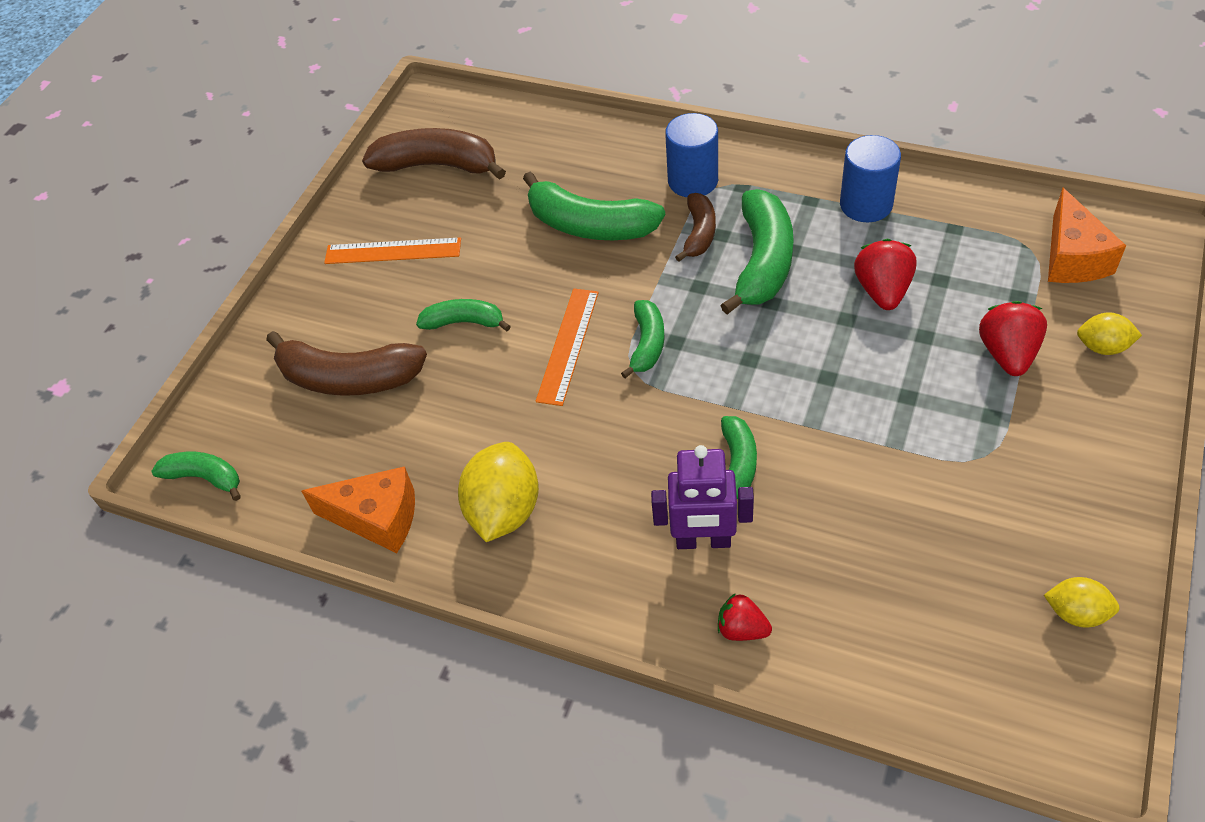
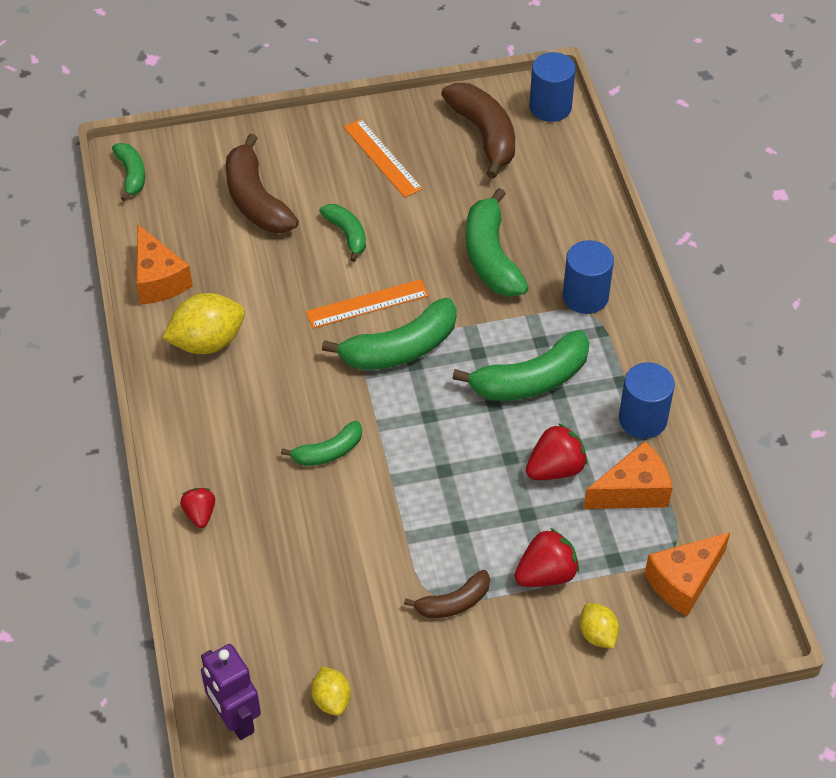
camera: 50 degrees right, 0 degrees up
green banana [621,300,665,379] -> green banana [322,298,457,370], size x1.74
purple robot [651,445,754,549] -> purple robot moved to [201,644,261,740]
brown banana [675,193,716,262] -> brown banana moved to [404,570,490,618]
none -> blue cylinder [529,52,576,122]
none -> orange cheese [583,441,673,509]

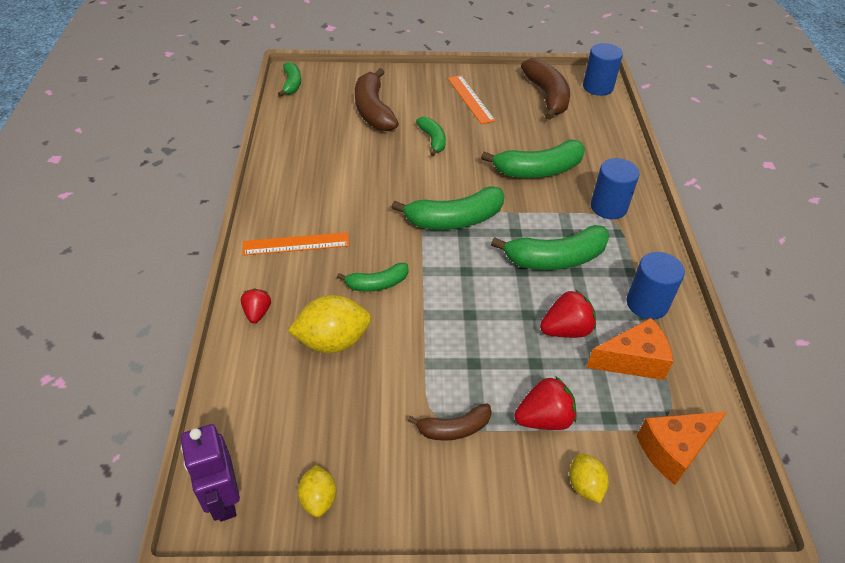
camera: 10 degrees right, 5 degrees down
orange cheese [136,225,193,305] -> none
yellow lemon [162,293,245,354] -> yellow lemon moved to [288,295,371,353]
orange ruler [306,279,429,328] -> orange ruler moved to [243,232,349,256]
green banana [466,188,529,297] -> green banana turned 105 degrees counterclockwise [481,140,585,178]

